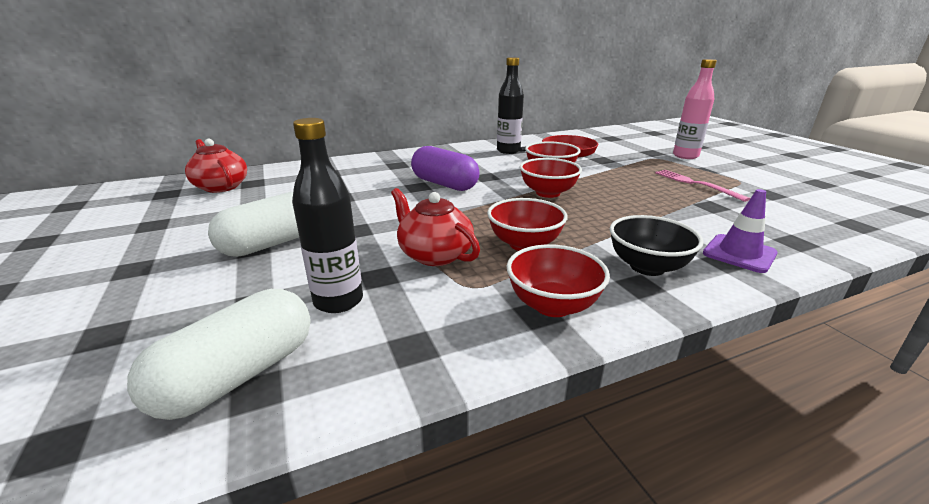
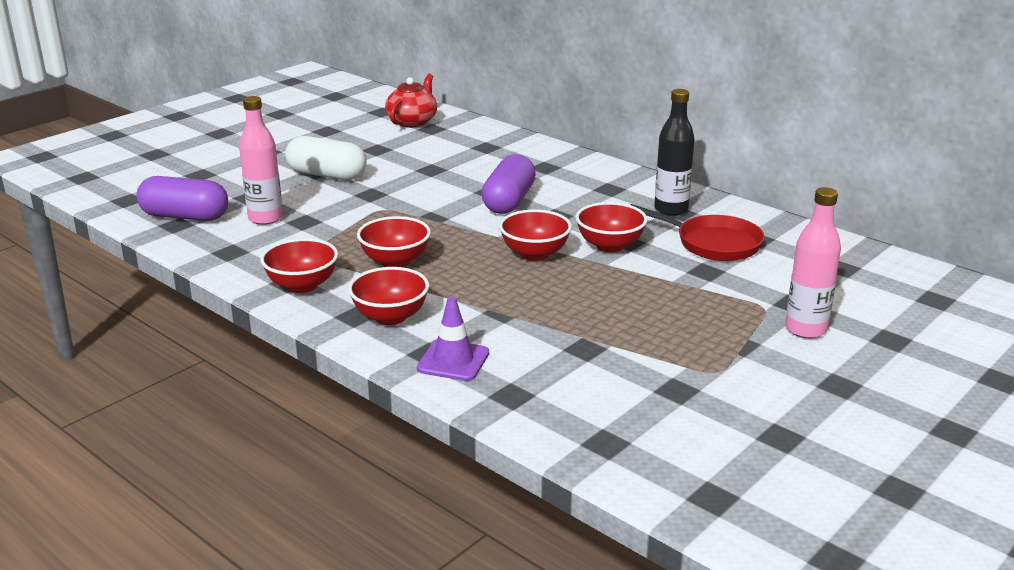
camera: 65 degrees right, 0 degrees up
white capsule [127,289,311,420] -> purple capsule [137,176,228,221]
black bottle [292,118,363,313] -> pink bottle [239,96,283,225]
red teapot [391,188,480,266] -> none
black bowl [610,215,704,276] -> red bowl [348,267,429,325]
pink fork [655,170,750,202] -> none

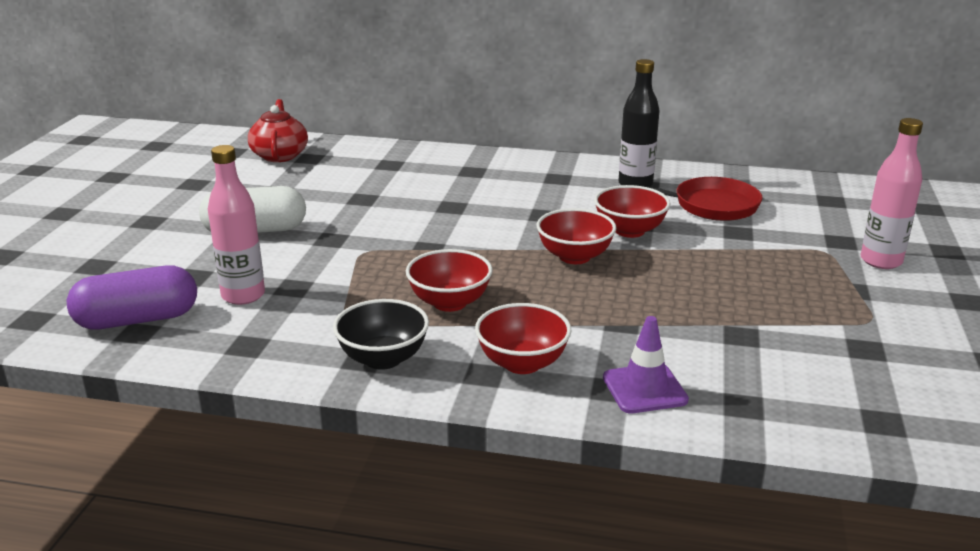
camera: 30 degrees left, 0 degrees up
red bowl [260,238,338,293] -> black bowl [333,299,429,370]
purple capsule [482,154,536,214] -> none

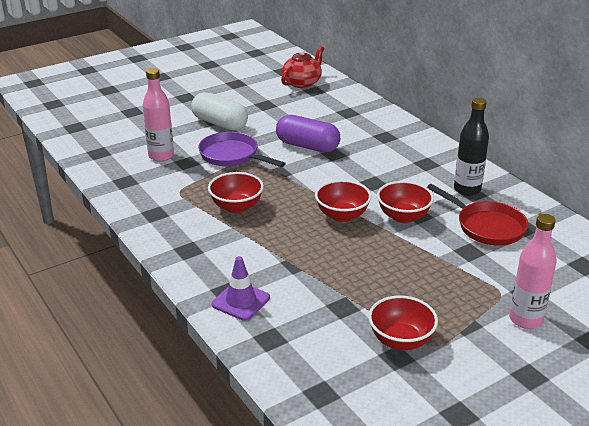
camera: 45 degrees right, 5 degrees up
purple capsule [67,266,197,330] -> purple capsule moved to [276,115,340,153]
black bowl [333,299,429,370] -> none
red bowl [475,303,572,374] -> red bowl moved to [368,295,438,350]
none -> purple pan [198,132,286,167]

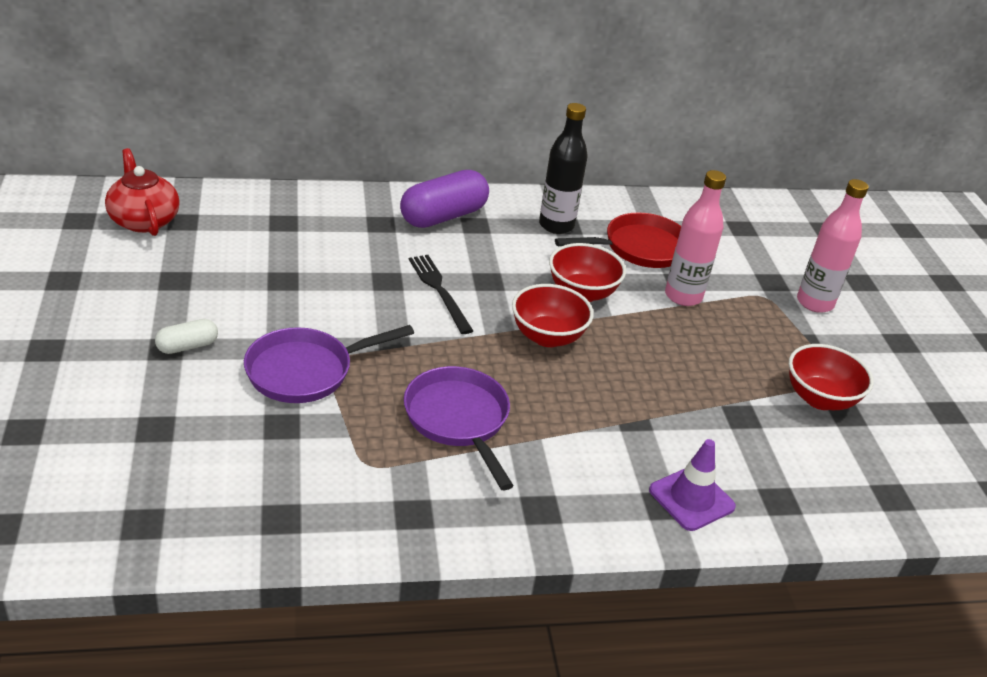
camera: 70 degrees left, 5 degrees up
pink bottle [143,68,174,162] -> pink bottle moved to [665,170,726,306]
white capsule [191,92,248,131] -> white capsule [155,319,218,354], size x0.52
red bowl [208,172,264,213] -> purple pan [404,366,514,490]
purple capsule [276,115,340,153] -> purple capsule moved to [400,170,489,228]
none -> black fork [409,255,473,334]

